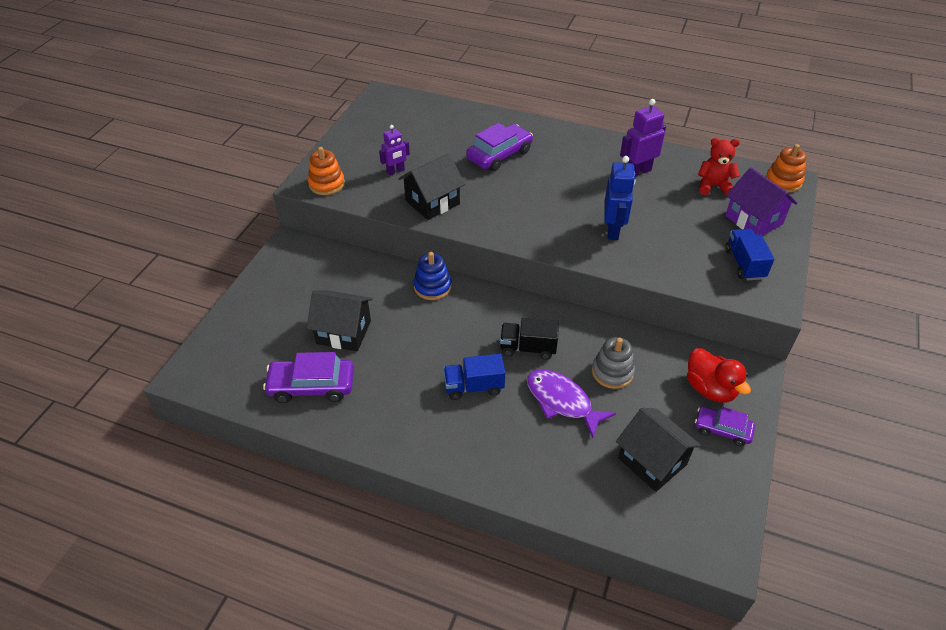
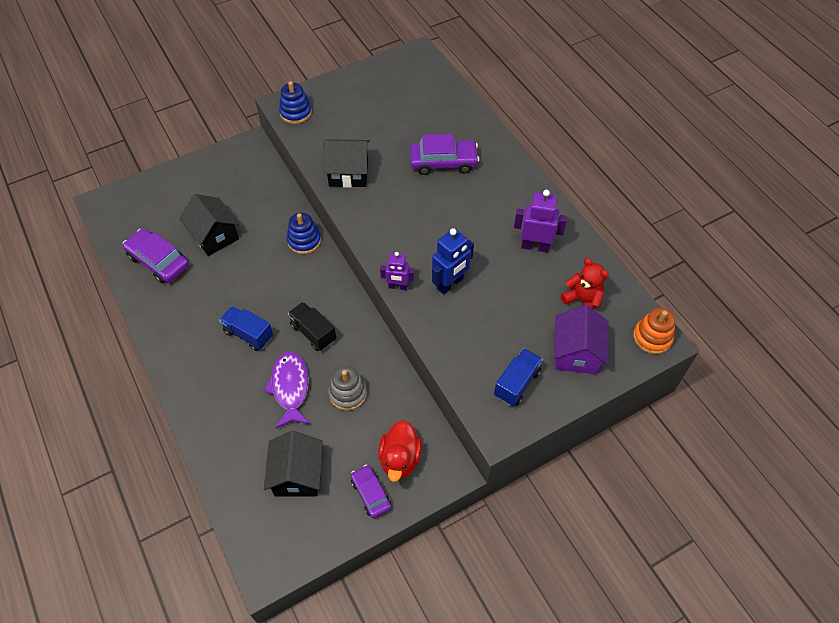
camera: 40 degrees right, 10 degrees up
orange stacking toy [308,147,345,195] -> blue stacking toy [279,81,312,124]
purple robot [379,125,410,175] -> purple robot moved to [380,252,414,290]

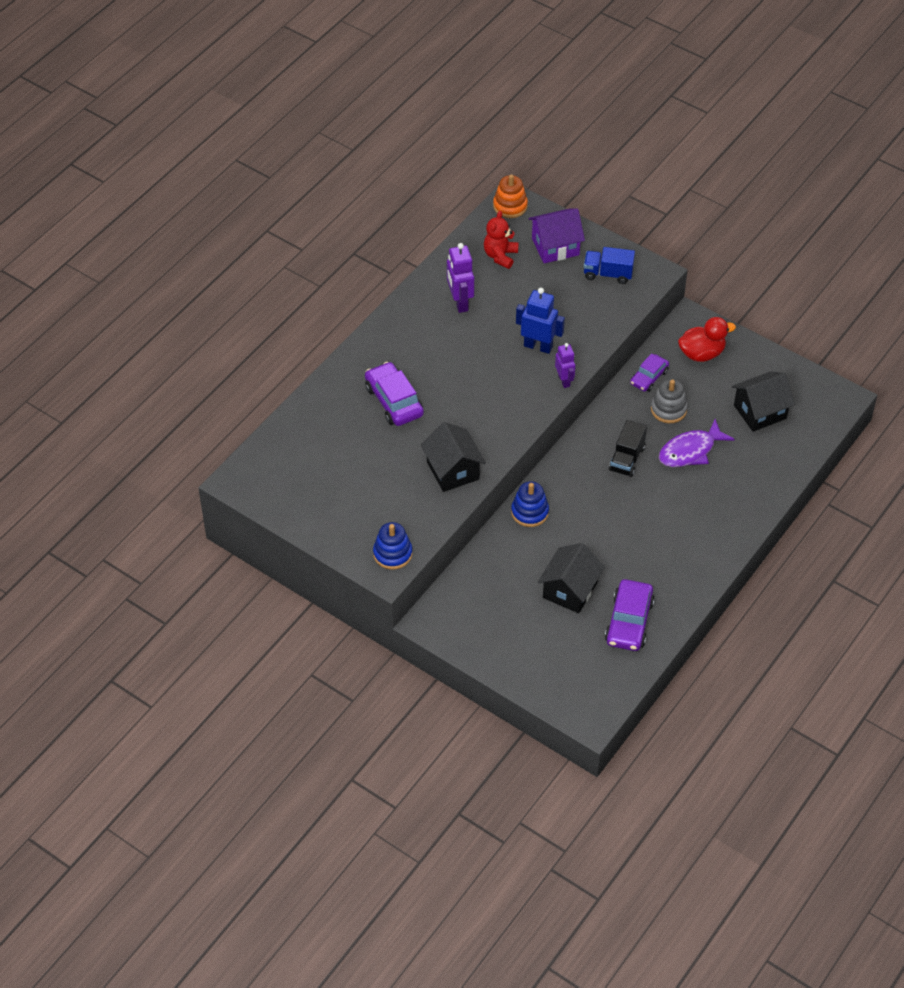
camera: 115 degrees left, 5 degrees down
blue truck [219,306,273,351] -> none
purple car [350,465,391,518] -> purple car moved to [630,354,669,392]

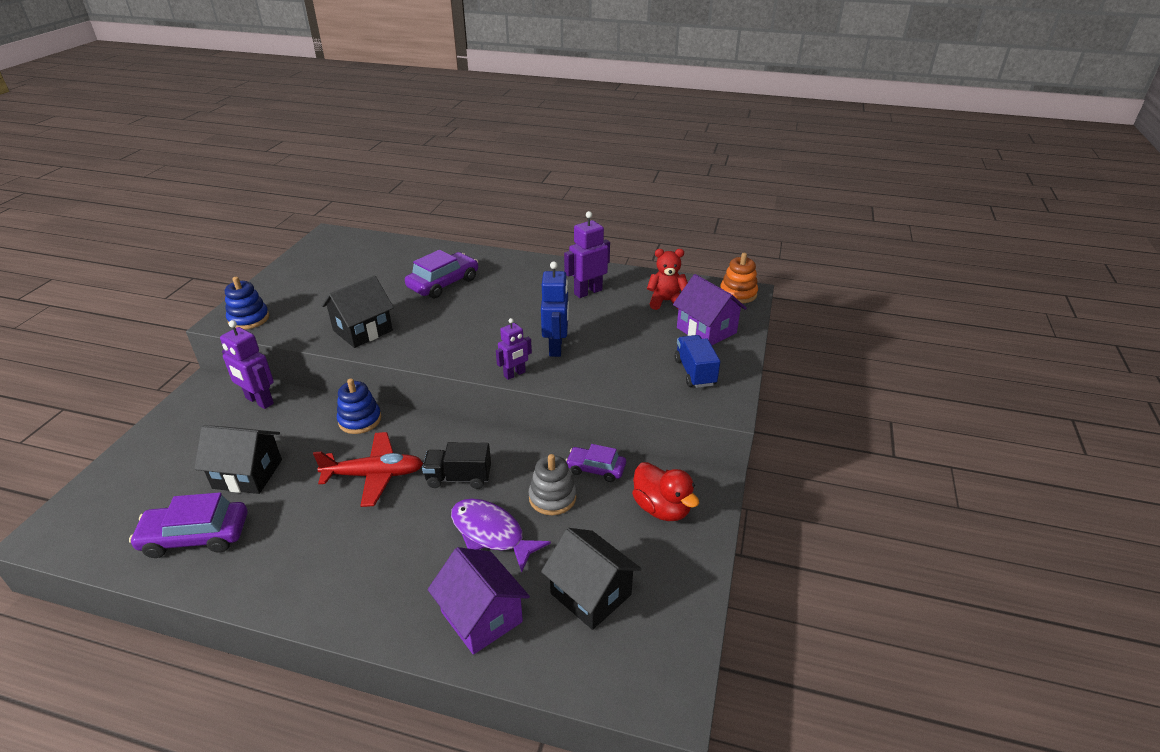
camera: 70 degrees right, 15 degrees down
none -> purple robot [220,320,274,409]
none -> red plane [313,432,423,507]
none -> purple house [428,547,530,655]

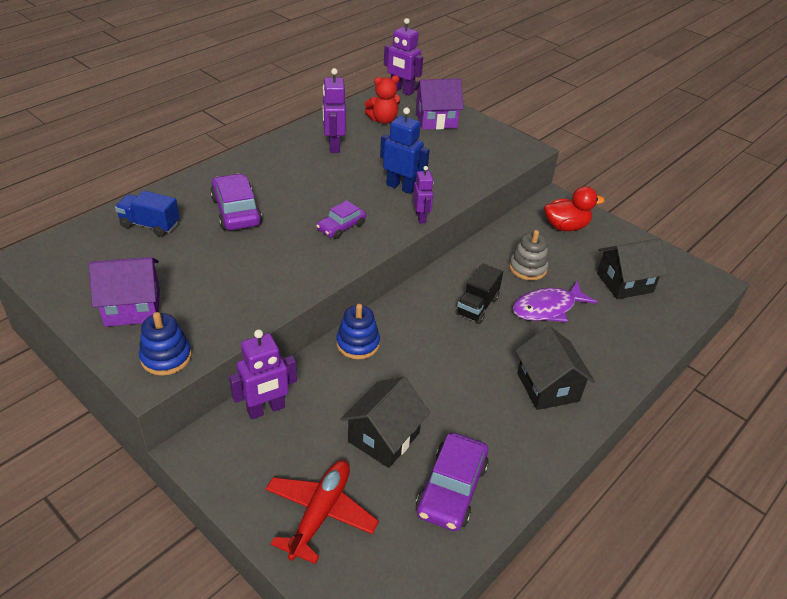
camera: 65 degrees left, 5 degrees up
red plane [313,432,423,507] -> red plane moved to [266,460,379,564]
black house [321,276,394,348] -> black house moved to [515,326,595,410]
purple house [428,547,530,655] -> purple house moved to [89,257,160,327]
purple car [565,444,626,482] -> purple car moved to [316,200,366,239]
red teddy bear [647,249,688,310] -> red teddy bear turned 135 degrees counterclockwise [365,75,400,124]
blue truck [675,335,720,388] -> blue truck moved to [115,191,180,237]
orange stacking toy [720,253,758,303] -> purple robot [384,18,423,96]

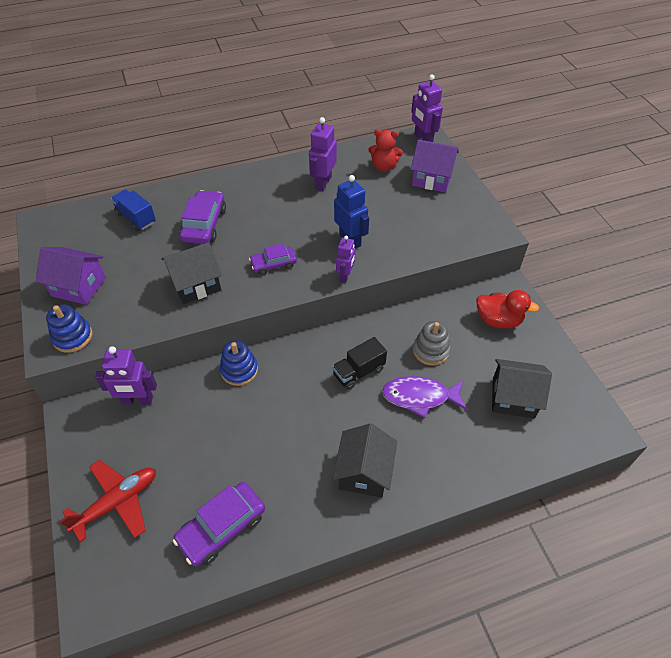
camera: 30 degrees right, 10 degrees up
black house [341,377,430,468] -> black house moved to [161,242,222,304]

